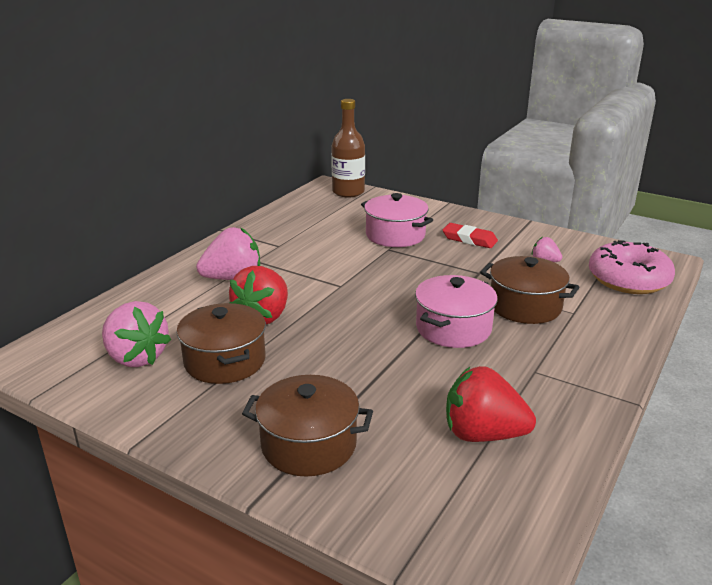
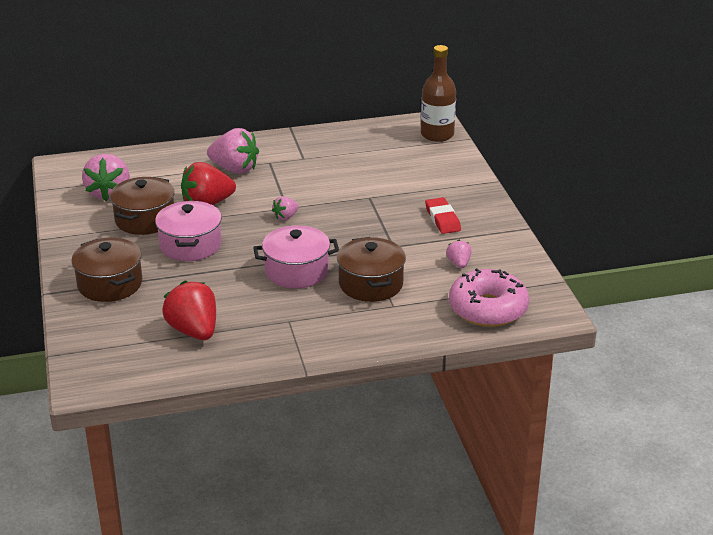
camera: 45 degrees right, 5 degrees up
pink pot [361,193,433,247] -> pink pot moved to [155,201,222,261]
none -> pink strawberry [272,196,299,220]

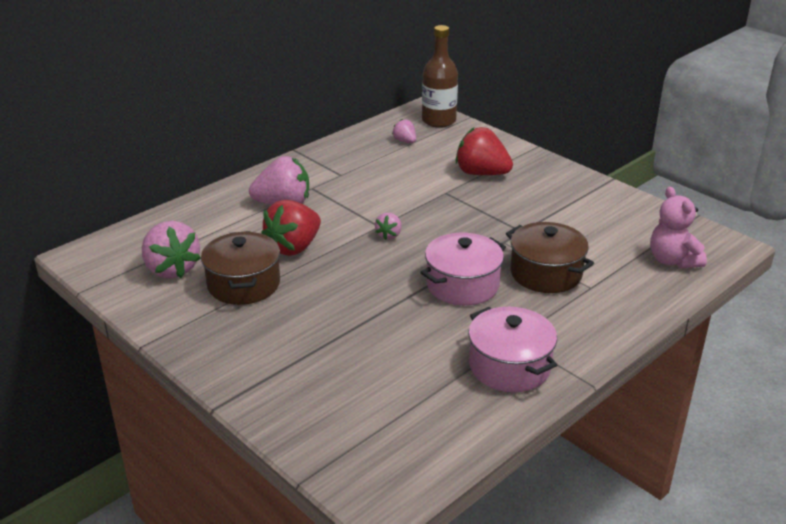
camera: 30 degrees left, 0 degrees up
brown pot [71,237,142,302] -> none
pink pot [155,201,222,261] -> pink pot moved to [468,307,557,392]
red strawberry [162,281,216,340] -> red strawberry moved to [455,127,513,175]
red eraser [425,197,461,234] -> none
pink strawberry [446,240,472,268] -> pink strawberry moved to [392,119,416,143]
pink donut [449,268,529,327] -> pink teddy bear [650,187,707,268]

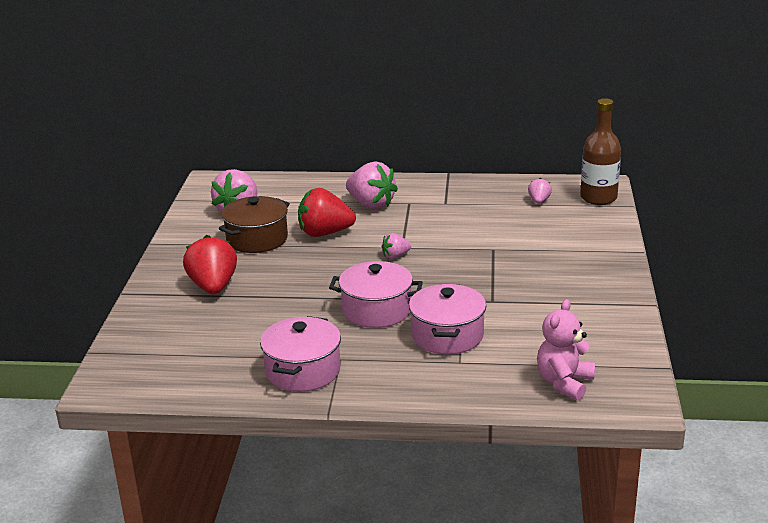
camera: 50 degrees right, 5 degrees down
red strawberry [455,127,513,175] -> red strawberry moved to [183,235,237,294]
brown pot [506,222,594,293] -> pink pot [409,284,486,354]

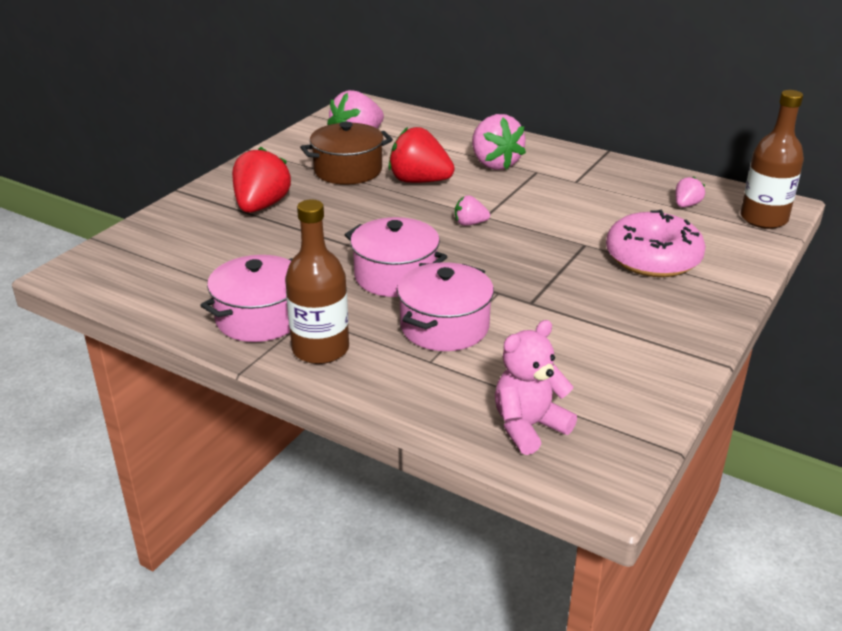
camera: 25 degrees right, 5 degrees up
none -> brown bottle [285,200,349,364]
none -> pink donut [606,210,706,277]

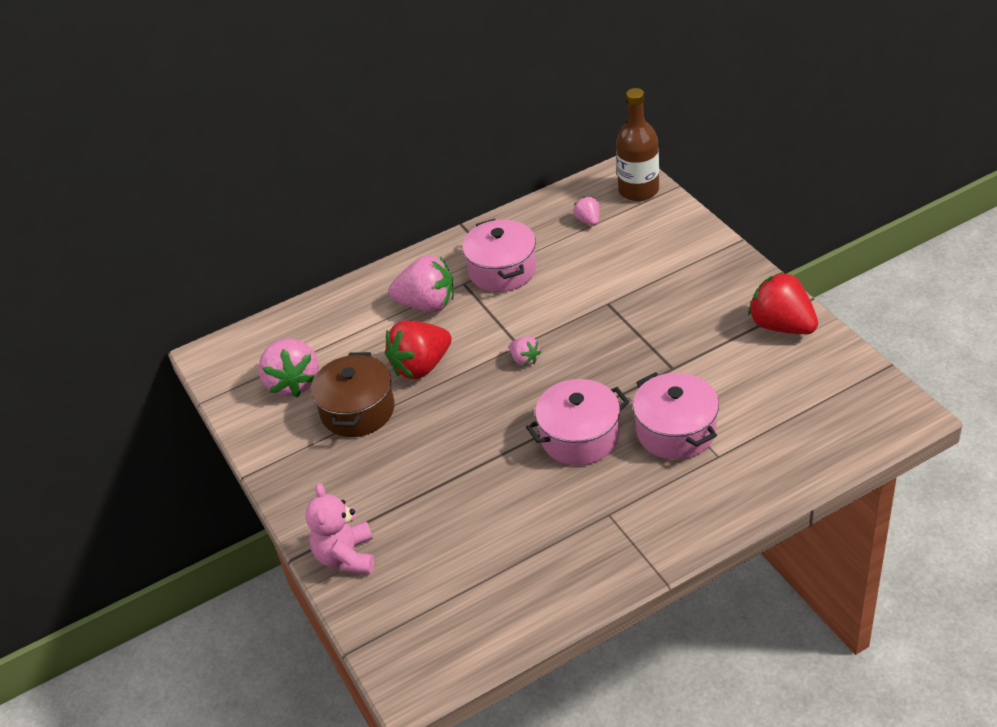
camera: 55 degrees left, 10 degrees up
pink pot [200,255,292,342] -> pink pot moved to [462,219,537,292]
red strawberry [232,147,291,213] -> red strawberry moved to [748,272,818,334]
brown bottle [285,200,349,364] -> none
pink strawberry [455,195,490,226] -> pink strawberry turned 75 degrees counterclockwise [509,336,541,366]
pink teddy bear [495,320,577,455] -> pink teddy bear moved to [305,483,374,574]
pink donut [606,210,706,277] -> none

